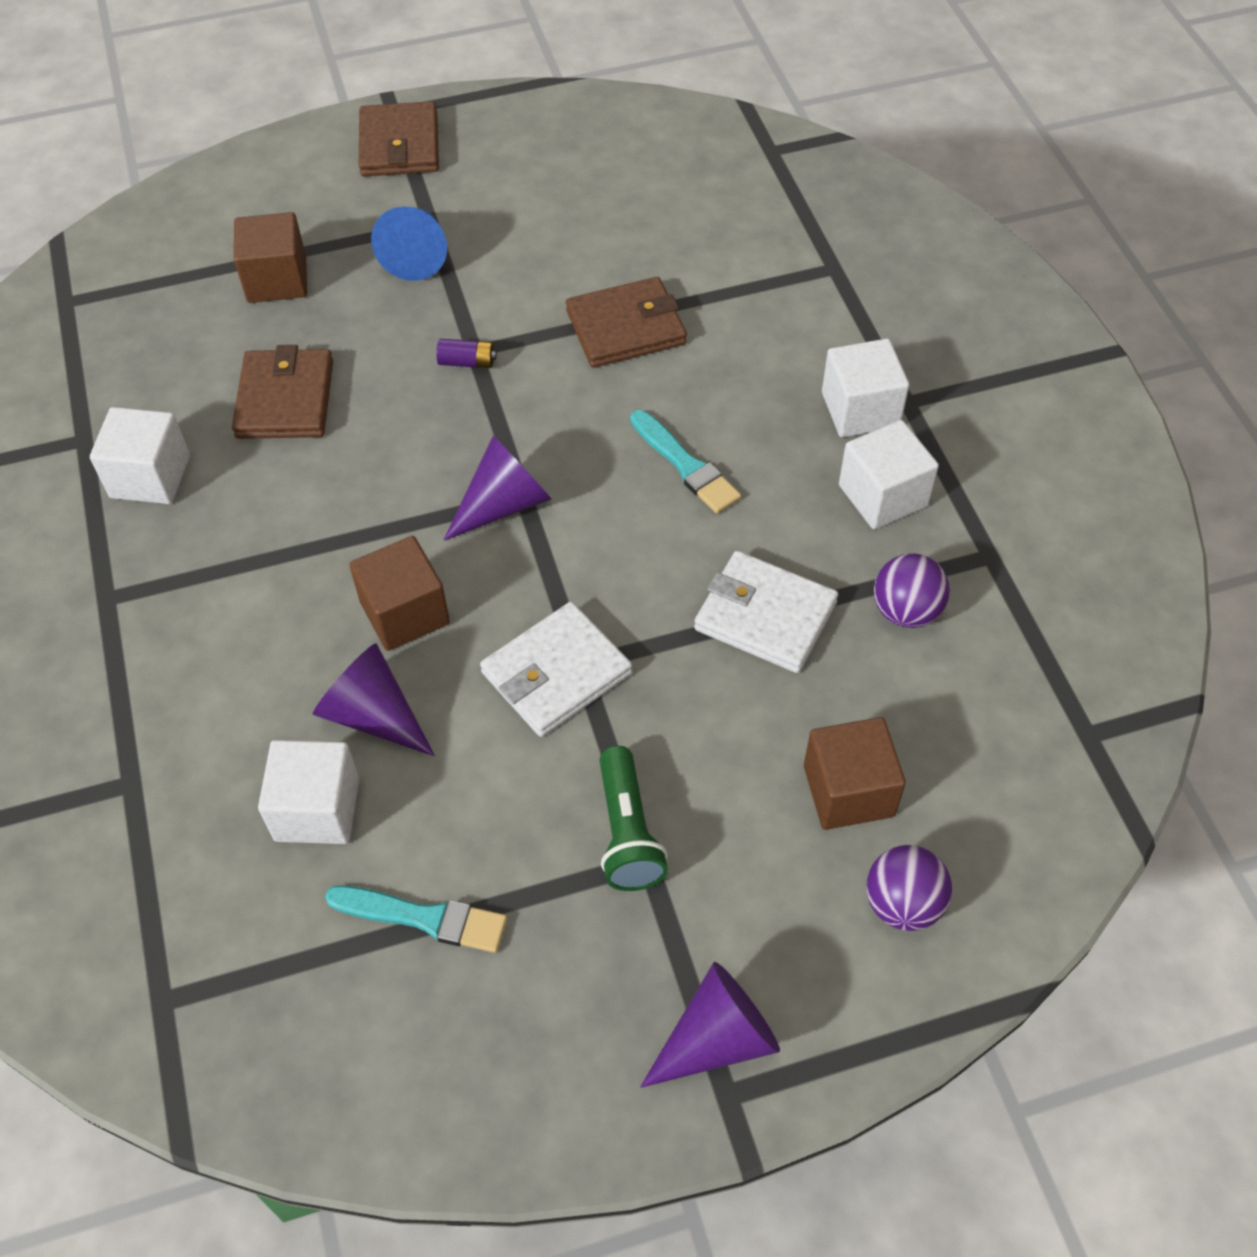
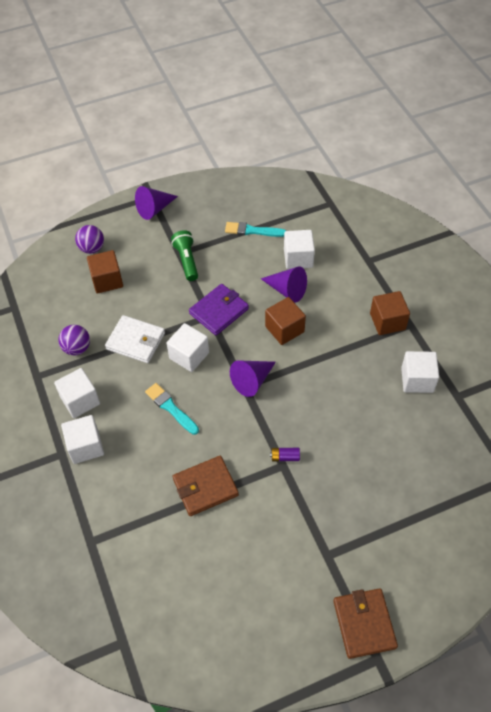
camera: 175 degrees right, 0 degrees up
brown wallet [232,345,333,439] -> none
brown cube [234,212,307,303] -> brown cube moved to [370,291,410,335]
blue cone [371,206,447,281] -> none
white wallet [480,602,632,737] -> purple wallet [189,284,249,335]
none -> white cube [166,323,209,372]

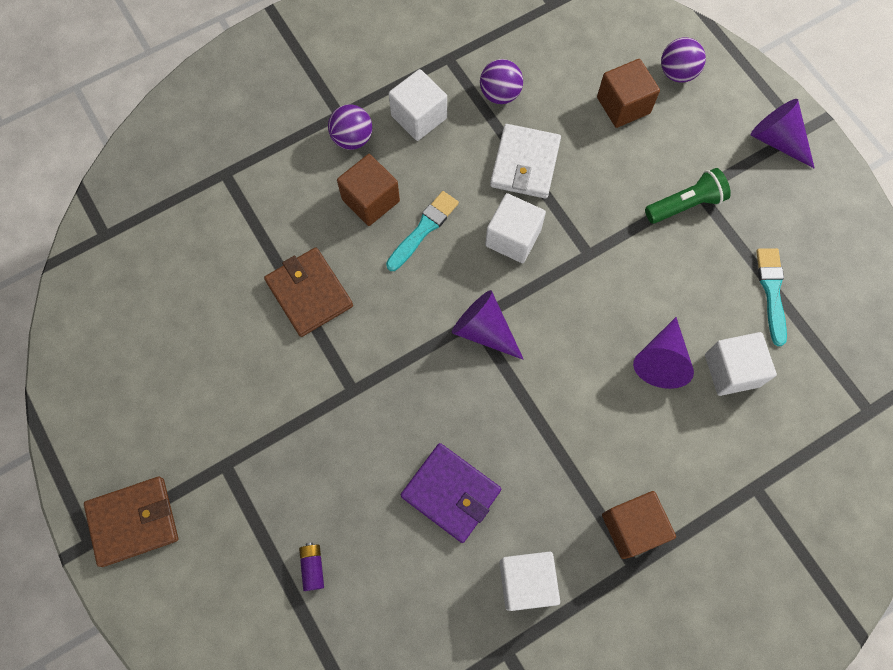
camera: 80 degrees right, 15 degrees up
white cube [61,415,104,464] -> purple ball [328,104,372,150]
purple wallet [189,284,249,335] -> purple wallet moved to [401,443,501,543]
brown cube [265,297,306,345] -> brown cube moved to [337,154,400,226]
purple battery [270,448,300,461] -> purple battery moved to [299,543,324,591]

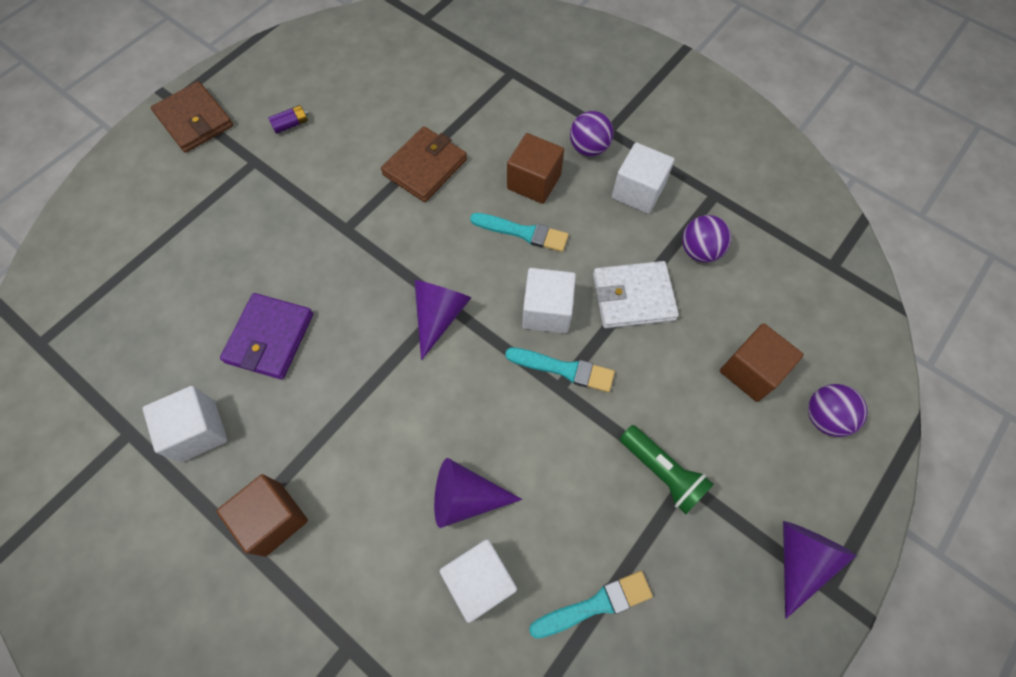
camera: 70 degrees right, 5 degrees down
purple battery [299,543,324,591] -> purple battery moved to [268,105,308,134]
none -> turquoise brush [505,347,615,392]

